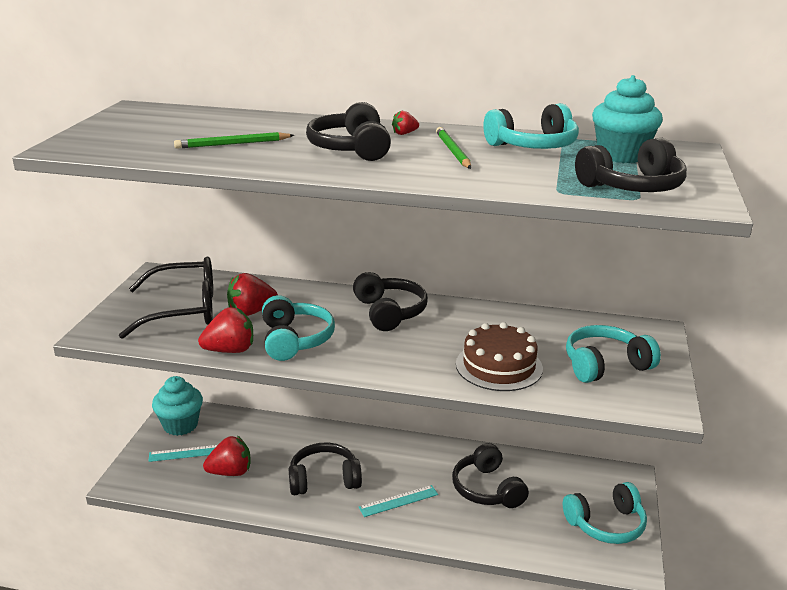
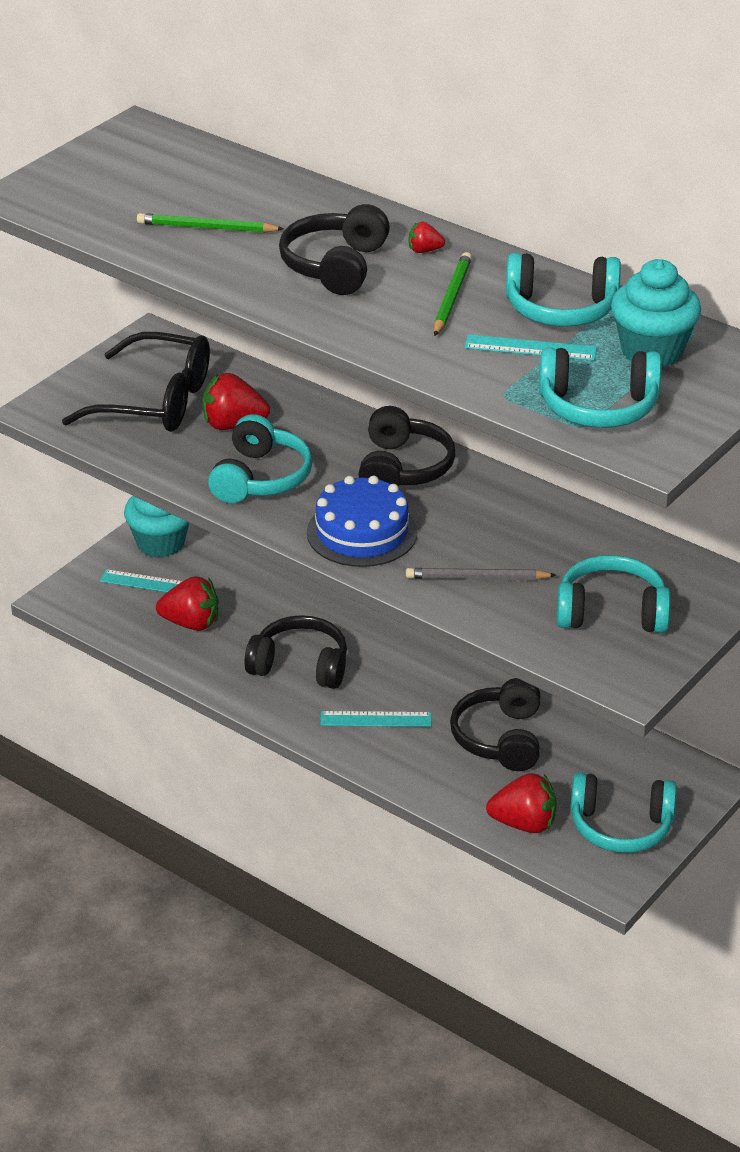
camera: 25 degrees right, 10 degrees up
red strawberry [198,307,253,353] -> red strawberry moved to [486,773,557,833]
brown cake [456,322,543,391] -> grey pencil [406,568,556,580]
black headphones [575,138,687,192] -> turquoise headphones [539,347,662,428]
none -> blue cake [307,475,418,567]
none -> turquoise ruler [465,334,597,361]

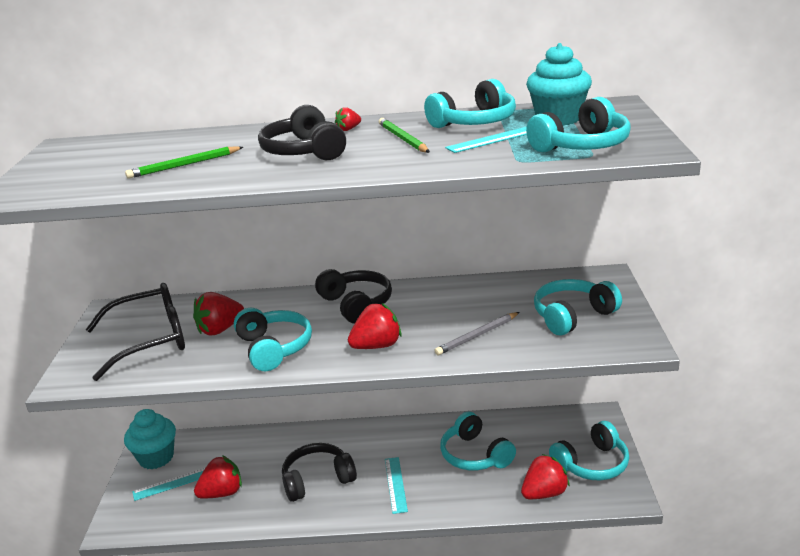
camera: 35 degrees left, 10 degrees down
blue cake [307,475,418,567] -> red strawberry [348,303,402,349]
turquoise ruler [320,711,431,727] -> turquoise ruler turned 60 degrees counterclockwise [385,457,408,514]
black headphones [450,678,540,771] -> turquoise headphones [440,412,516,470]

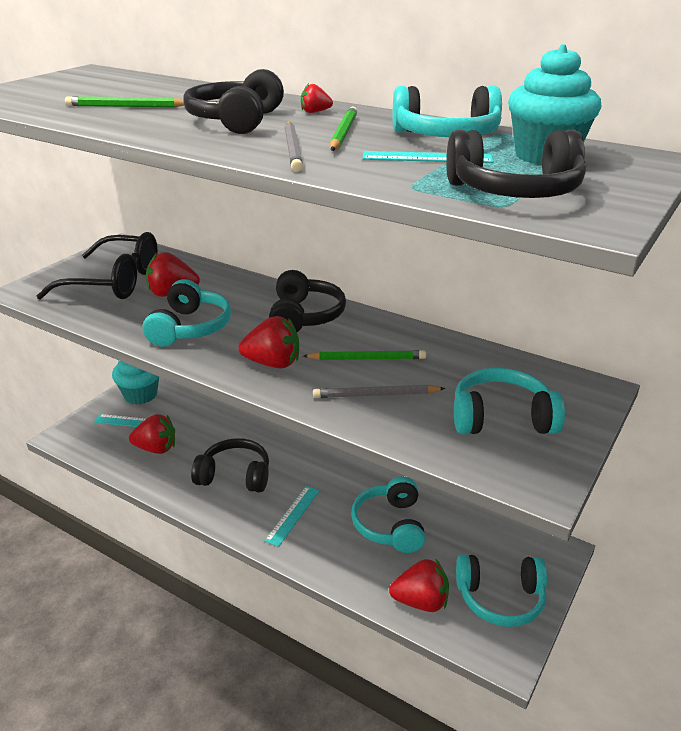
camera: 30 degrees right, 5 degrees up
turquoise headphones [526,97,631,153] -> black headphones [446,129,586,198]
none -> grey pencil [285,122,303,172]
none -> green pencil [303,350,426,360]

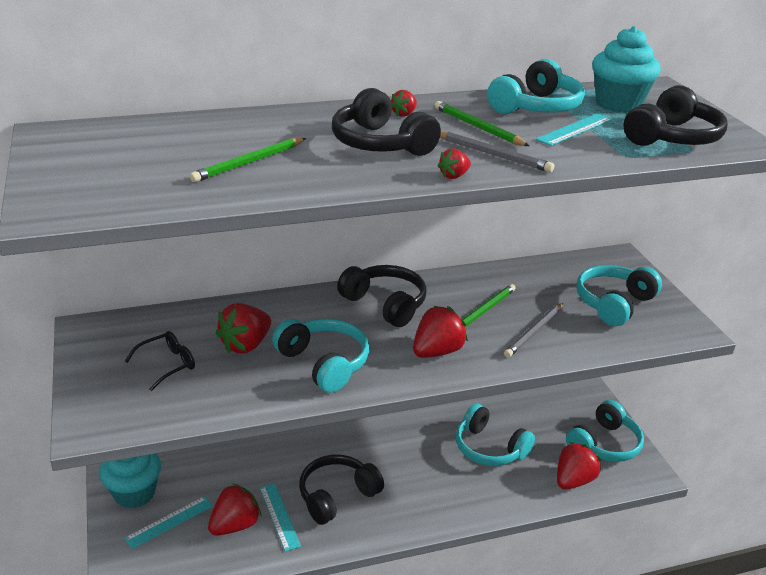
camera: 50 degrees left, 0 degrees up
black glasses [37,232,158,300] -> black glasses [125,331,195,391], size x0.47
turquoise ruler [265,486,320,547] -> turquoise ruler moved to [260,483,301,551]
none -> red strawberry [438,148,471,179]

